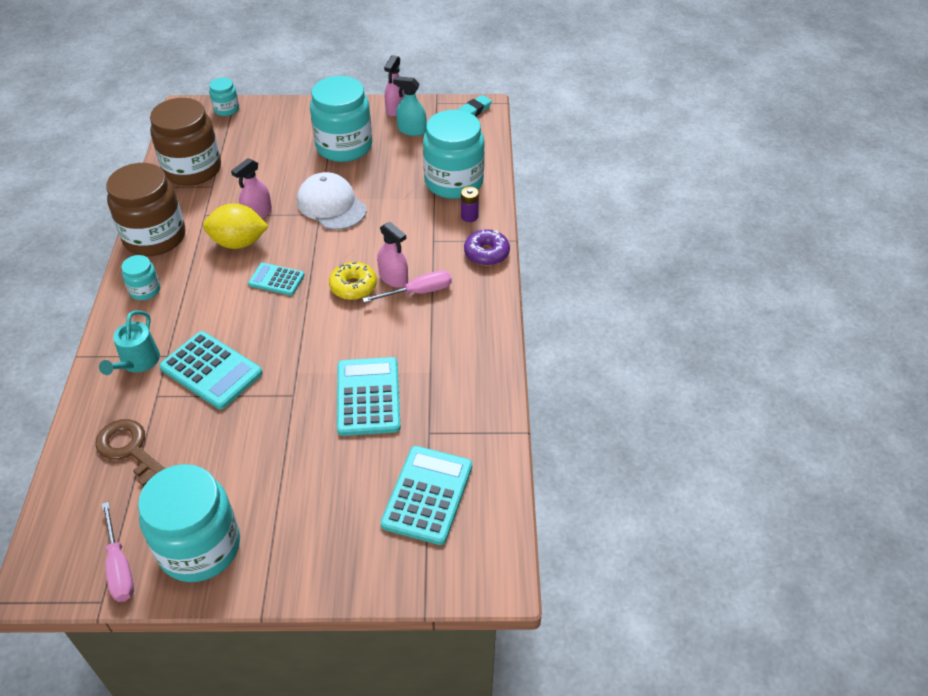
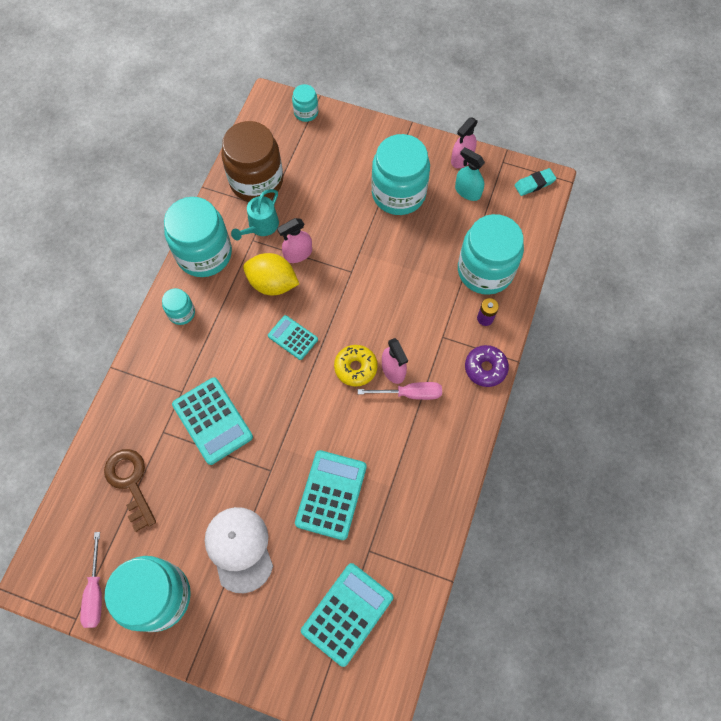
camera: 20 degrees right, 20 degrees up
turquoise watering can [99,310,160,375] -> turquoise watering can moved to [231,189,279,241]
brown jar [106,163,185,256] -> turquoise jar [164,197,232,277]
white cap [297,172,367,230] -> white cap moved to [205,507,273,593]

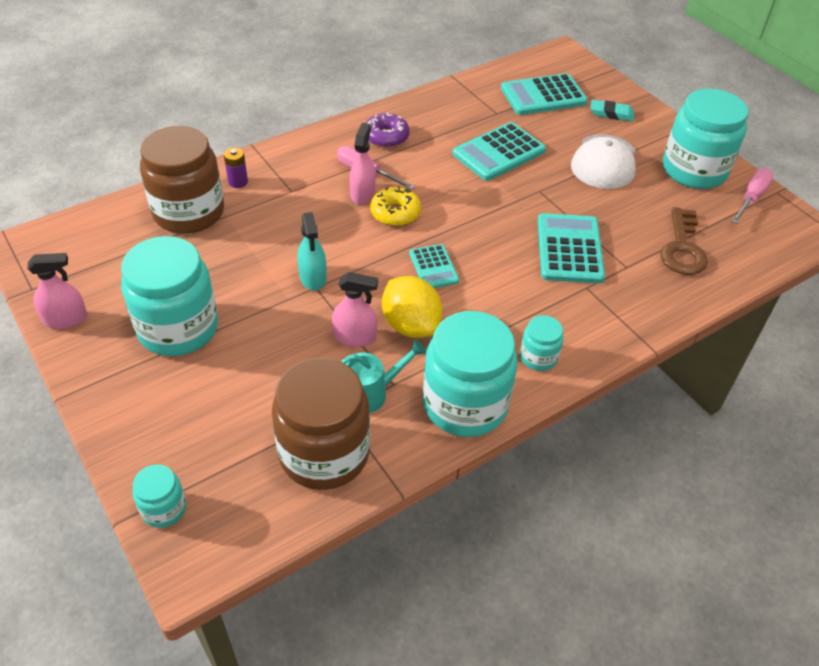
camera: 145 degrees left, 20 degrees down
turquoise spray bottle [455,147,485,201] -> turquoise spray bottle moved to [297,212,327,291]
turquoise jar [458,214,524,295] -> brown jar [140,126,224,234]
purple donut [465,345,509,387] -> purple donut moved to [366,113,410,148]
turquoise eraser [514,168,556,196] -> turquoise eraser moved to [590,100,634,121]

